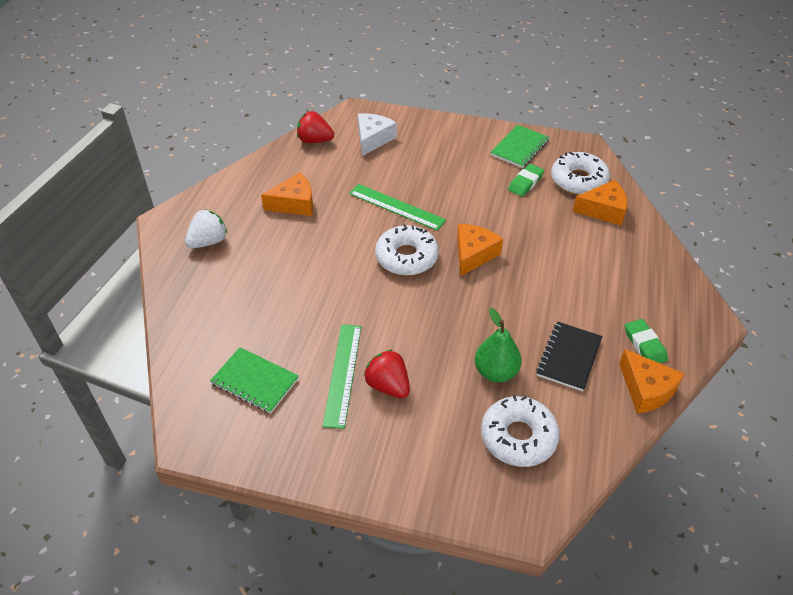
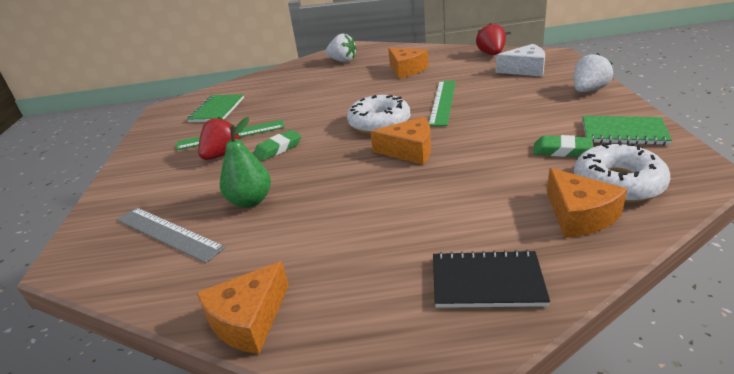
camera: 75 degrees right, 15 degrees down
white donut [481,395,560,467] -> grey ruler [117,207,225,263]
black notebook [536,322,603,391] -> black notebook moved to [433,250,550,308]
green eraser [625,319,668,363] -> green eraser moved to [253,130,301,161]
none -> white strawberry [574,53,613,92]

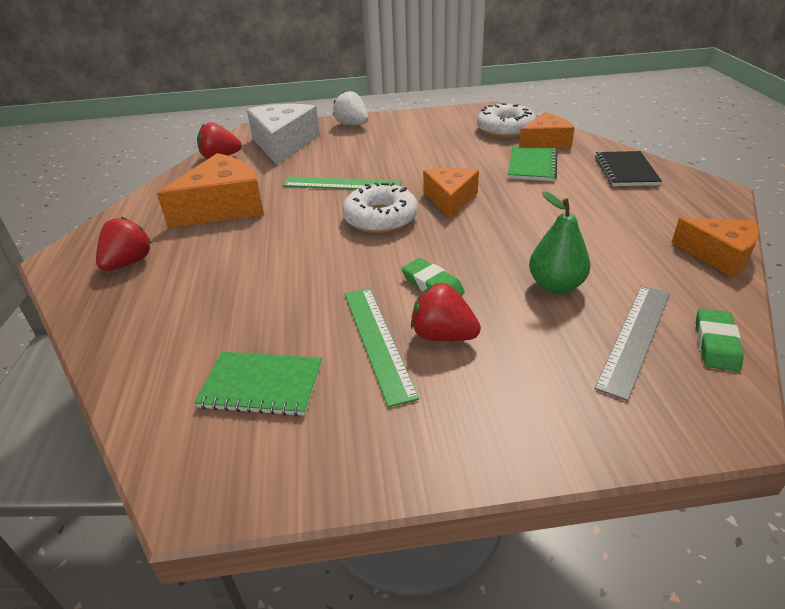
camera: 95 degrees left, 5 degrees up
white strawberry [326,33,357,62] -> red strawberry [96,217,152,271]
orange cheese [388,48,429,79] -> orange cheese [157,153,264,228], size x1.54
white cheese [496,44,545,77] -> white cheese [247,104,320,165], size x1.54
green eraser [533,135,593,157] -> green eraser moved to [696,308,744,371]
green notebook [583,116,672,145] -> green notebook moved to [508,146,557,181]

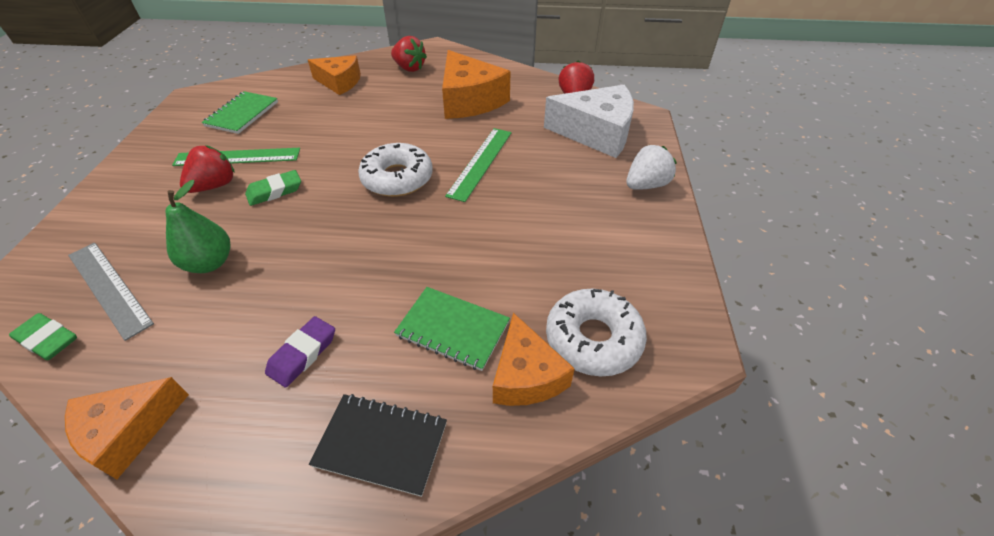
camera: 100 degrees right, 10 degrees up
orange cheese [423,167,479,219] -> orange cheese moved to [308,55,361,95]
none -> purple eraser [265,316,335,388]

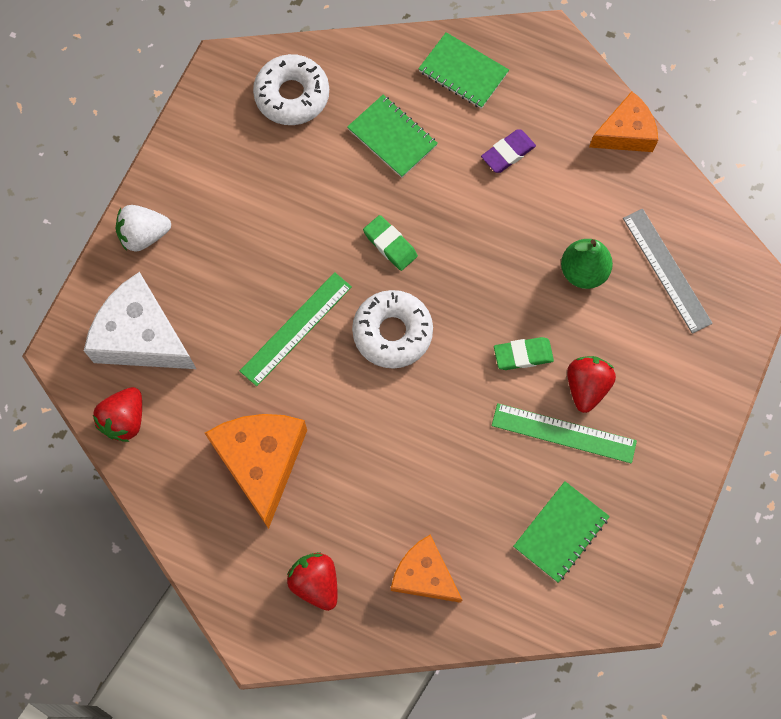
camera: 160 degrees left, 25 degrees up
green eraser [9,313,77,360] -> green eraser moved to [363,215,418,271]
red strawberry [180,145,235,193] -> red strawberry turned 135 degrees clockwise [567,356,616,413]
black notebook [309,394,447,497] -> green notebook [418,32,509,109]
orange cheese [493,313,575,406] -> none

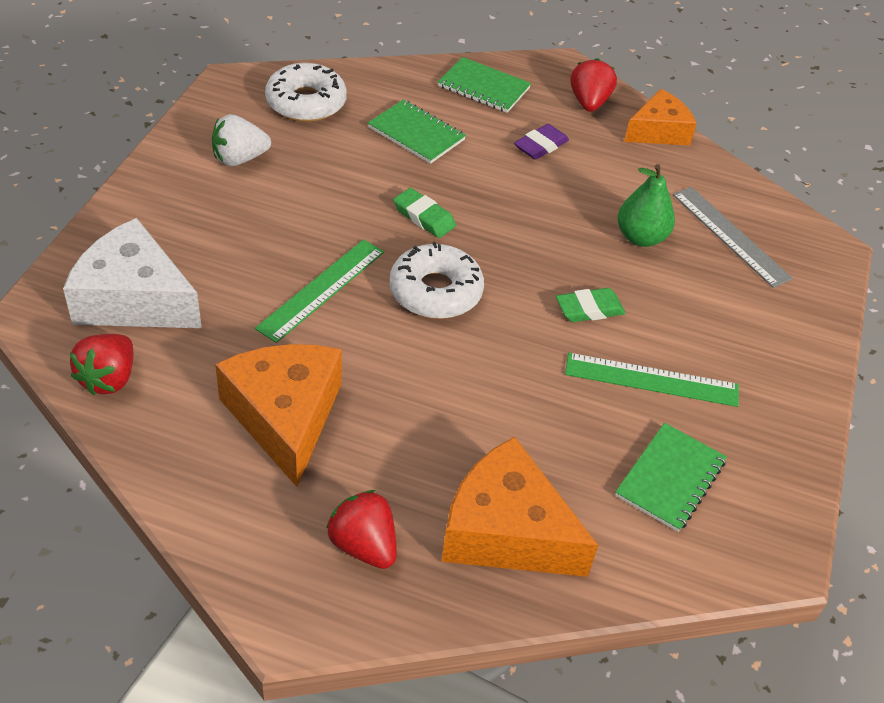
camera: 10 degrees left, 25 degrees down
white strawberry [116,205,171,252] -> white strawberry moved to [212,114,271,166]
orange cheese [391,534,462,603] -> orange cheese [441,437,598,577], size x1.54
red strawberry [567,356,616,413] -> red strawberry moved to [570,58,617,112]

